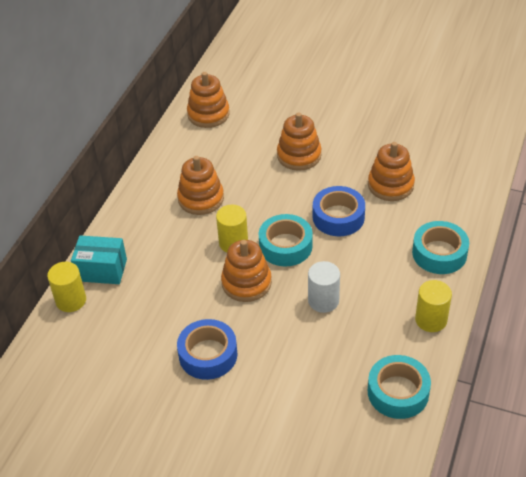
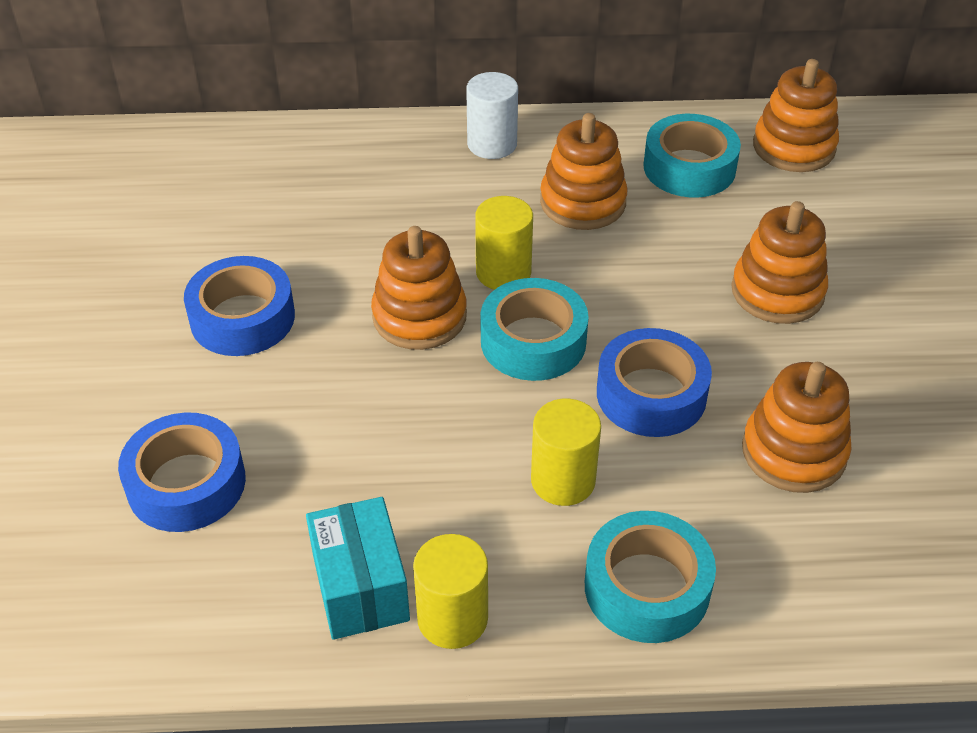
camera: 65 degrees right, 0 degrees up
yellow cylinder [47,262,86,312] -> yellow cylinder moved to [531,399,601,506]
turquoise box [71,235,127,284] -> turquoise box moved to [306,497,410,640]
white cylinder [308,261,340,313] -> white cylinder moved to [466,72,518,159]
turquoise tape [368,355,431,419] -> turquoise tape moved to [643,114,741,197]
none -> blue tape [118,412,246,532]

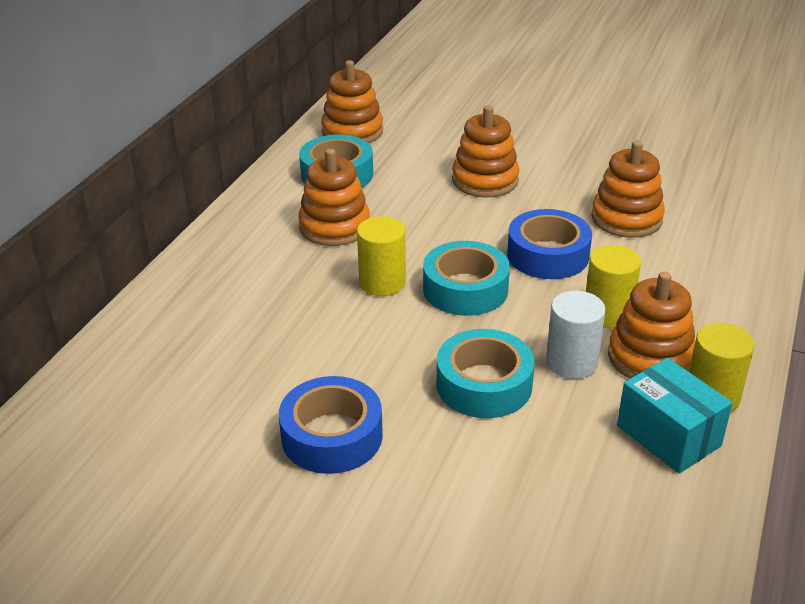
camera: 65 degrees left, 10 degrees down
blue tape [118,412,246,532] -> none
turquoise box [306,497,410,640] -> turquoise box turned 45 degrees clockwise [617,358,733,473]
orange stacking toy [371,226,467,350] -> orange stacking toy moved to [608,272,695,379]
white cylinder [466,72,518,159] -> white cylinder moved to [546,291,606,379]
turquoise tape [585,511,716,643] -> turquoise tape moved to [437,329,534,418]

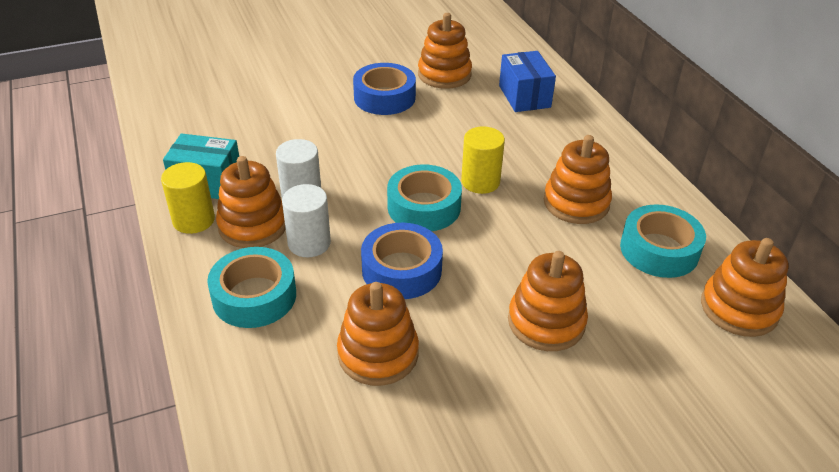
camera: 135 degrees right, 5 degrees up
turquoise tape [437,329,534,418] -> turquoise tape moved to [207,247,296,328]
yellow cylinder [586,245,641,328] -> white cylinder [282,184,331,257]
none -> orange stacking toy [418,13,472,89]
none -> blue box [499,51,556,112]

